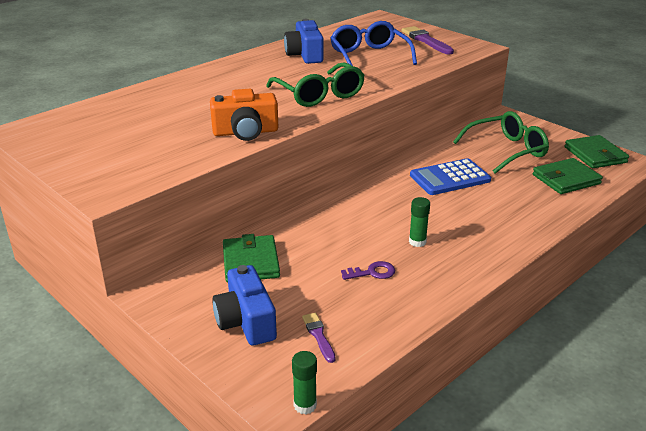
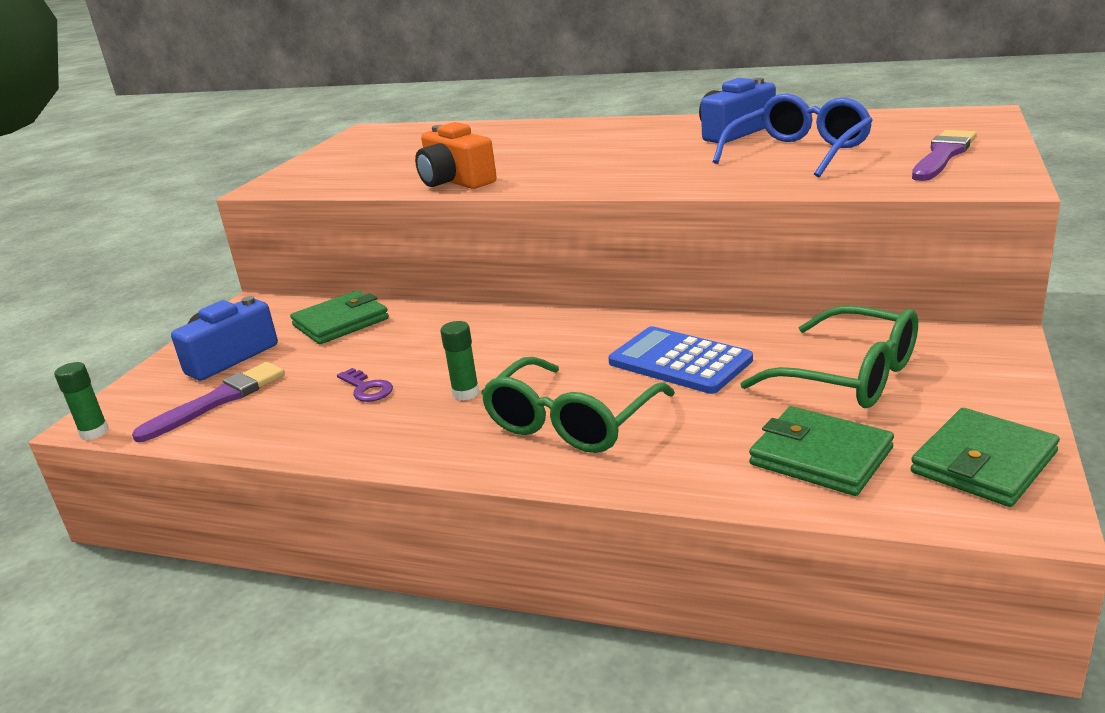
camera: 65 degrees right, 5 degrees down
green glasses [266,62,365,107] -> green glasses moved to [481,357,675,453]
purple brush [302,313,336,363] -> purple brush [132,362,285,442], size x1.74

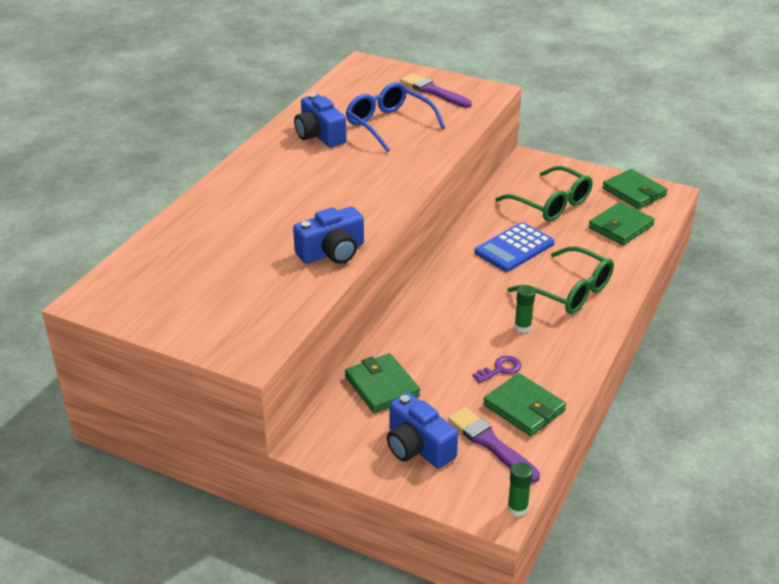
camera: 85 degrees left, 10 degrees up
orange camera [415,122,497,189] -> blue camera [293,206,364,264]
green glasses [740,305,918,408] -> green glasses turned 90 degrees clockwise [495,166,593,221]
none -> green wallet [483,373,566,436]

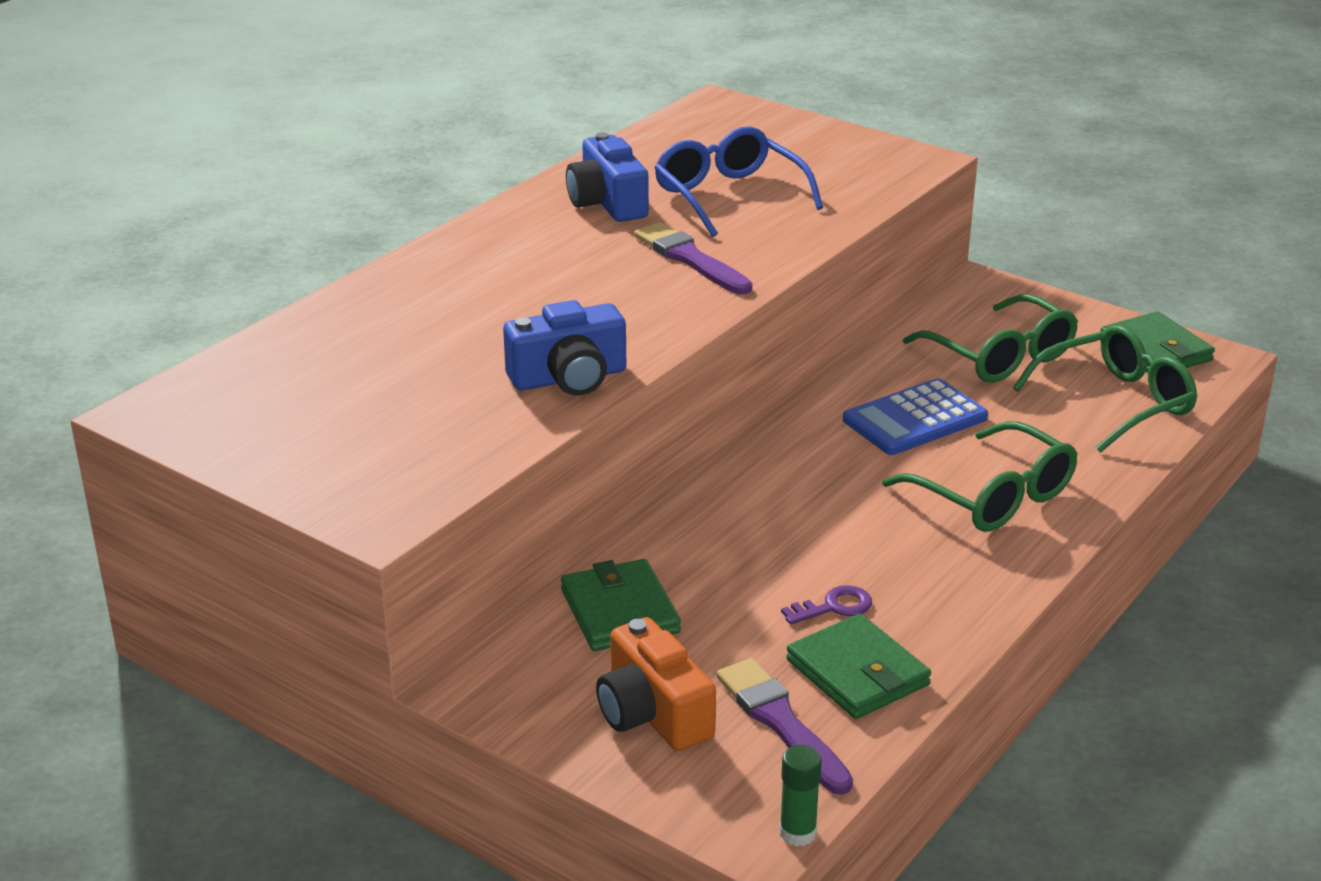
camera: 10 degrees right, 5 degrees down
blue camera [387,393,458,468] -> orange camera [596,617,716,751]
purple brush [400,73,472,108] -> purple brush moved to [634,222,752,294]
green glue stick [514,285,535,333] -> none
green wallet [588,202,655,245] -> green glasses [1013,325,1198,453]

